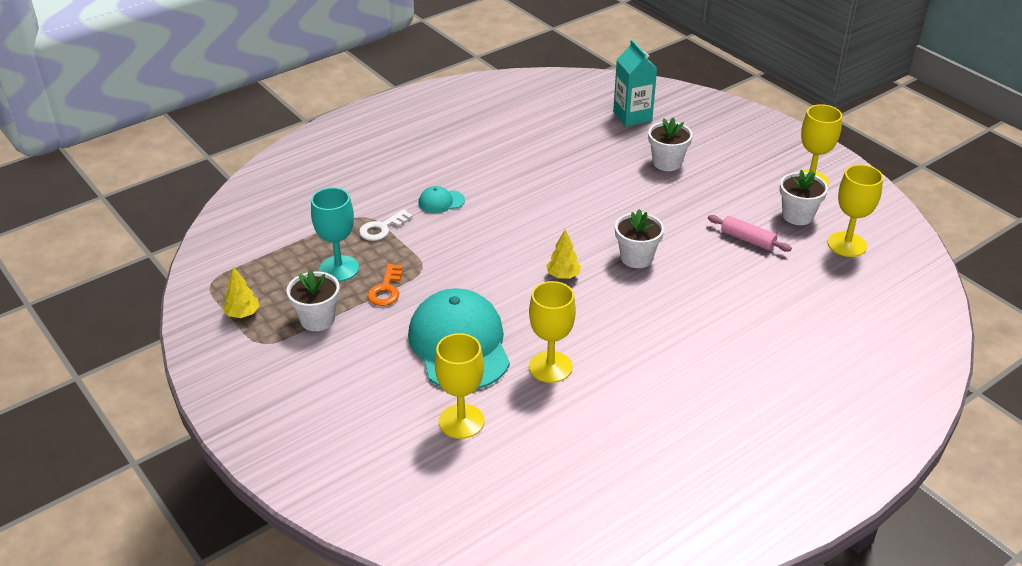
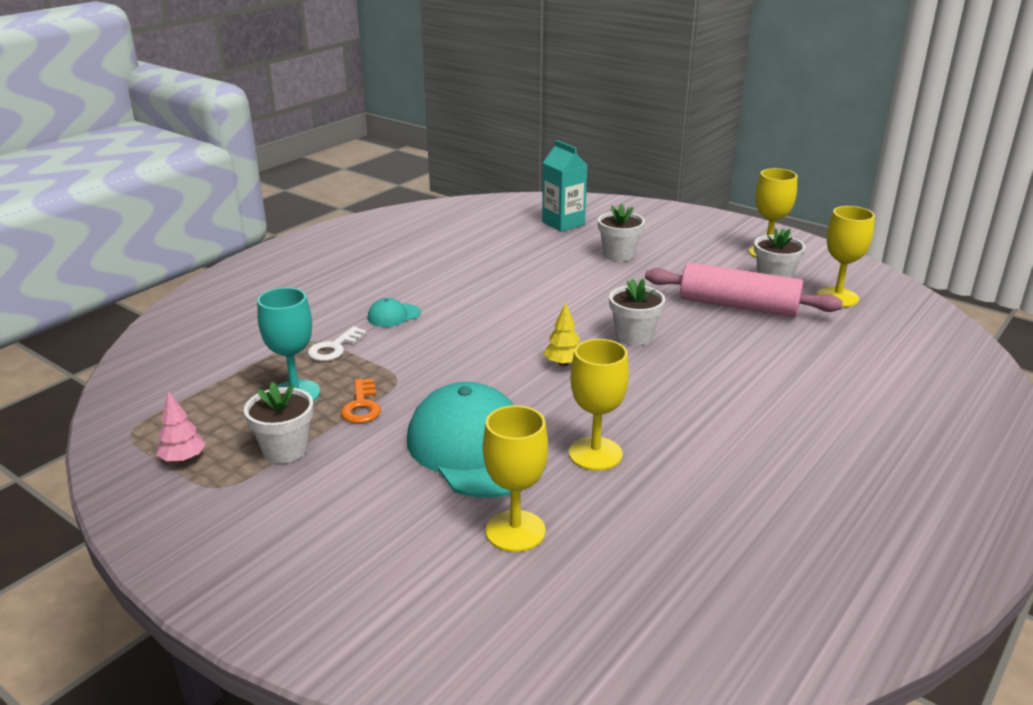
camera: 15 degrees left, 10 degrees down
yellow tree [223,267,259,318] -> pink tree [156,391,206,463]
pink rolling pin [708,215,792,252] -> pink rolling pin [645,263,843,317], size x1.96

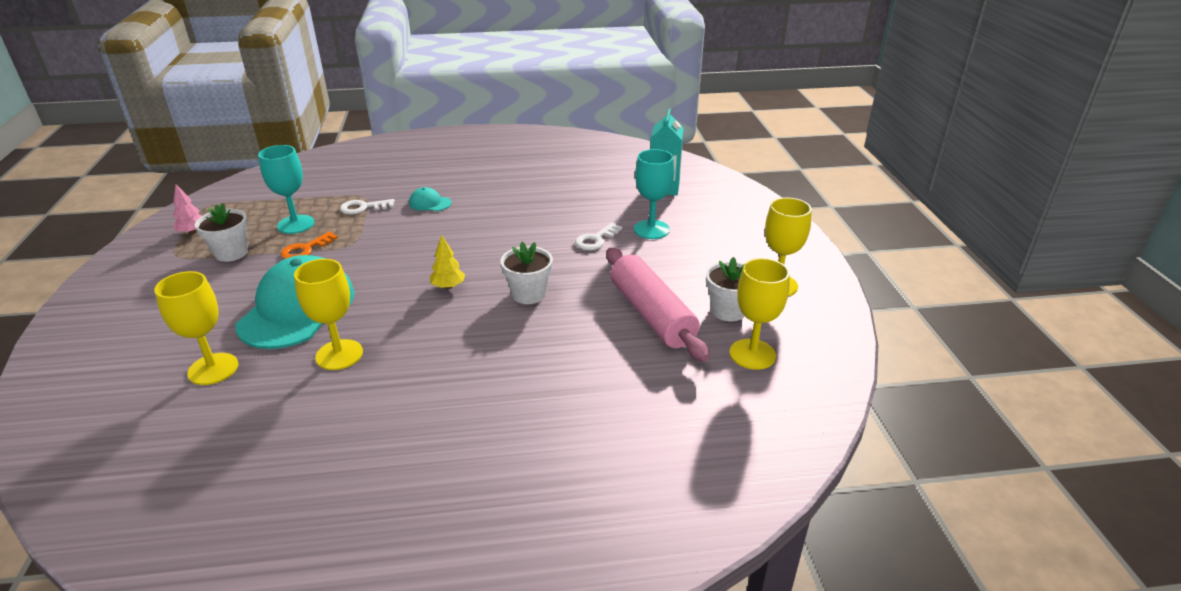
camera: 45 degrees right, 5 degrees up
white flower pot [598,203,645,261] -> turquoise goblet [634,149,674,239]
none -> white key [575,223,622,250]

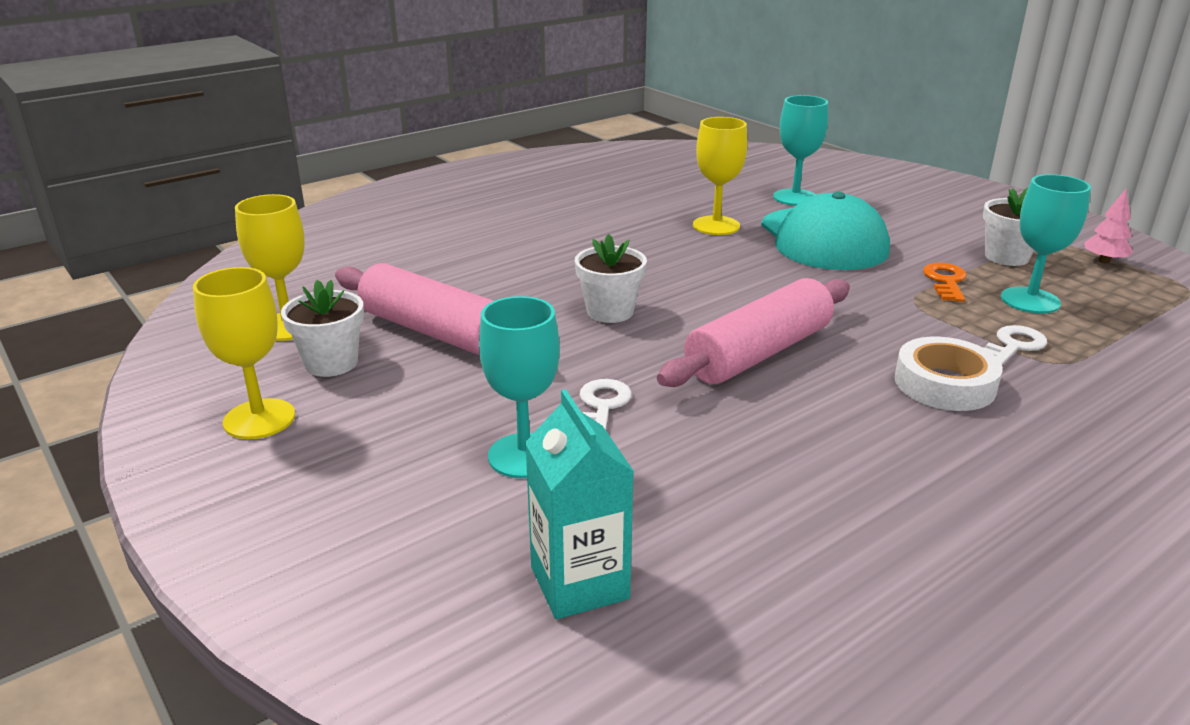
camera: 150 degrees right, 5 degrees down
yellow goblet [154,271,238,385] -> turquoise goblet [773,95,828,206]
turquoise cap [409,187,452,211] -> white tape [895,337,1003,411]
yellow tree [430,235,465,289] -> none
none -> pink rolling pin [657,278,850,387]

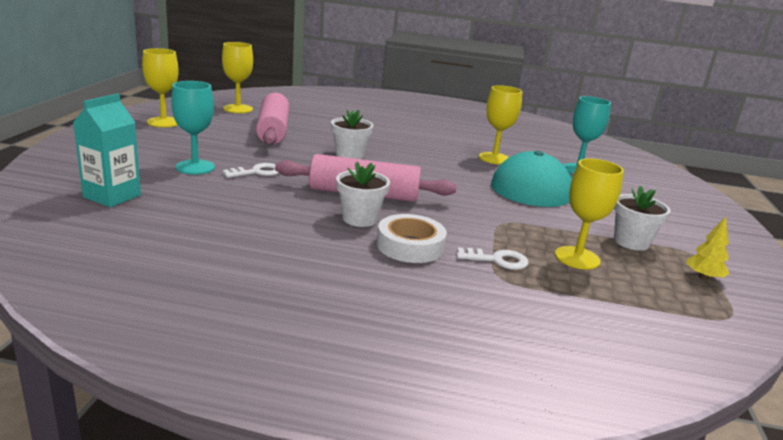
camera: 45 degrees right, 5 degrees down
white flower pot [281,280,364,377] -> white flower pot moved to [336,161,390,227]
orange key [923,263,967,302] -> none
turquoise goblet [1001,174,1091,314] -> yellow goblet [555,158,624,270]
pink tree [1084,189,1133,264] -> yellow tree [686,217,729,280]

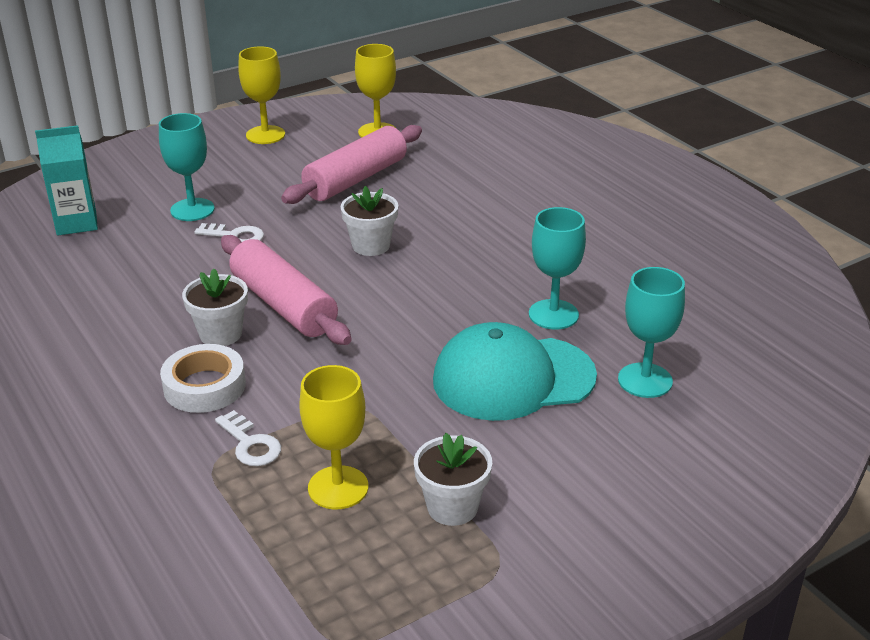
camera: 50 degrees right, 10 degrees up
yellow goblet [479,85,522,164] -> turquoise goblet [529,207,586,329]
yellow tree [686,217,729,280] -> none

